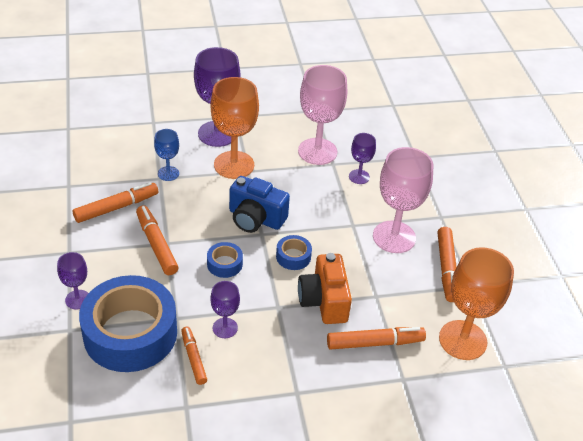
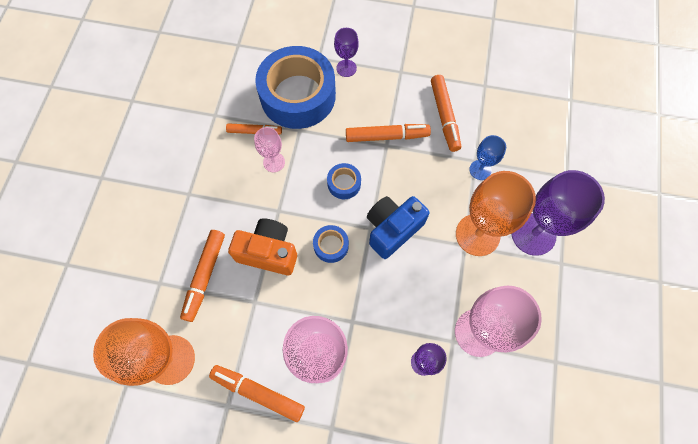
camera: 115 degrees right, 25 degrees up
purple goblet [210,281,240,338] -> pink goblet [254,127,285,172]

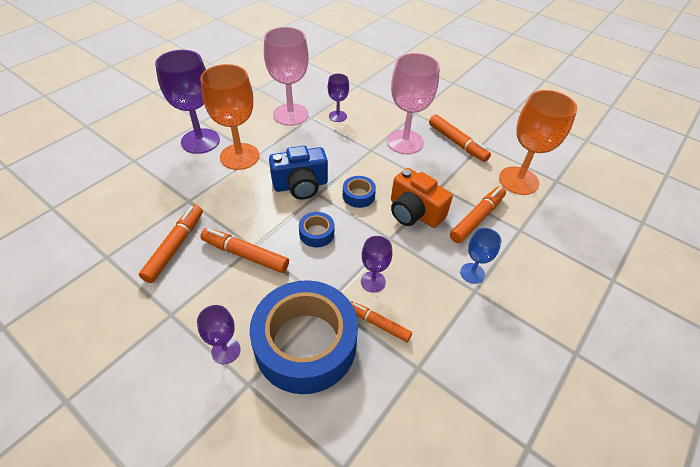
camera: 155 degrees left, 20 degrees down
pink goblet [254,127,285,172] -> purple goblet [361,236,392,293]
blue goblet [469,135,506,180] -> blue goblet moved to [460,228,501,284]

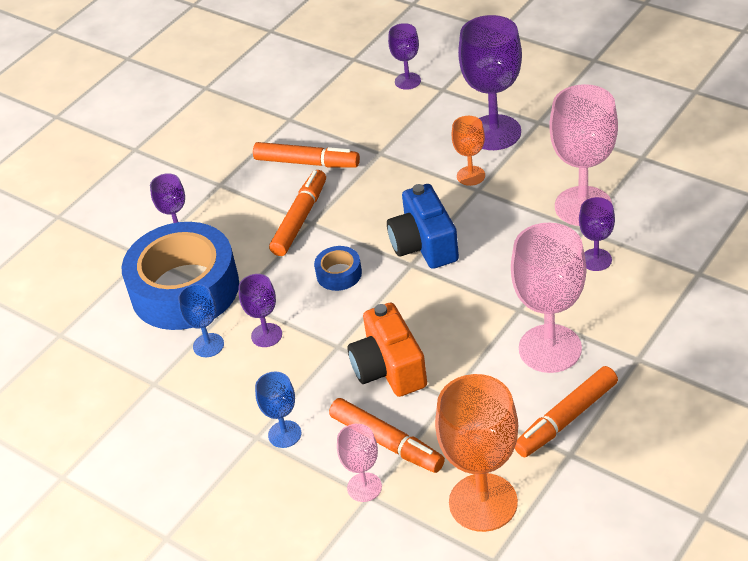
camera: 95 degrees right, 5 degrees down
orange goblet [200,64,259,170] -> orange goblet [452,116,485,186], size x0.52
blue tape [343,176,376,208] -> none
orange marker [351,301,412,342] -> blue goblet [178,284,224,357]
orange camera [391,168,453,228] -> orange camera turned 60 degrees counterclockwise [348,302,427,397]
none -> pink goblet [337,424,382,502]
none -> purple goblet [388,23,421,90]

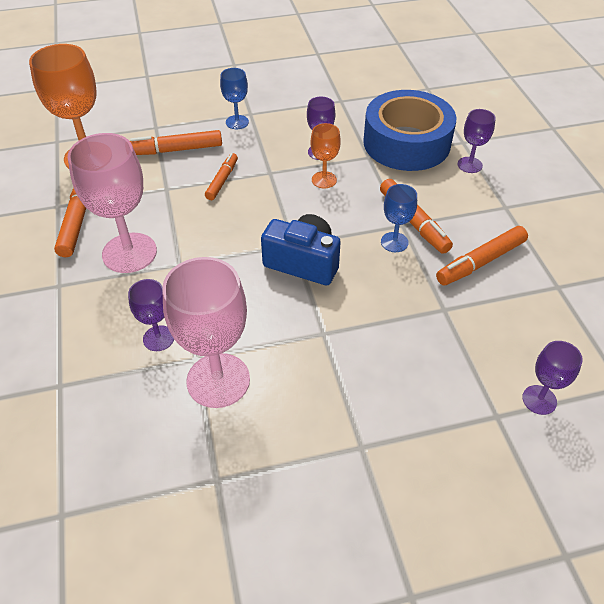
camera: 125 degrees right, 5 degrees up
blue goblet [178,284,224,357] -> blue goblet moved to [381,184,417,252]
blue tape [314,246,362,291] -> none
pink goblet [337,424,382,502] -> none
orange camera [348,302,427,397] -> orange marker [205,153,238,200]
orange goblet [452,116,485,186] -> orange goblet moved to [310,123,341,188]
purple goblet [458,15,522,150] -> none

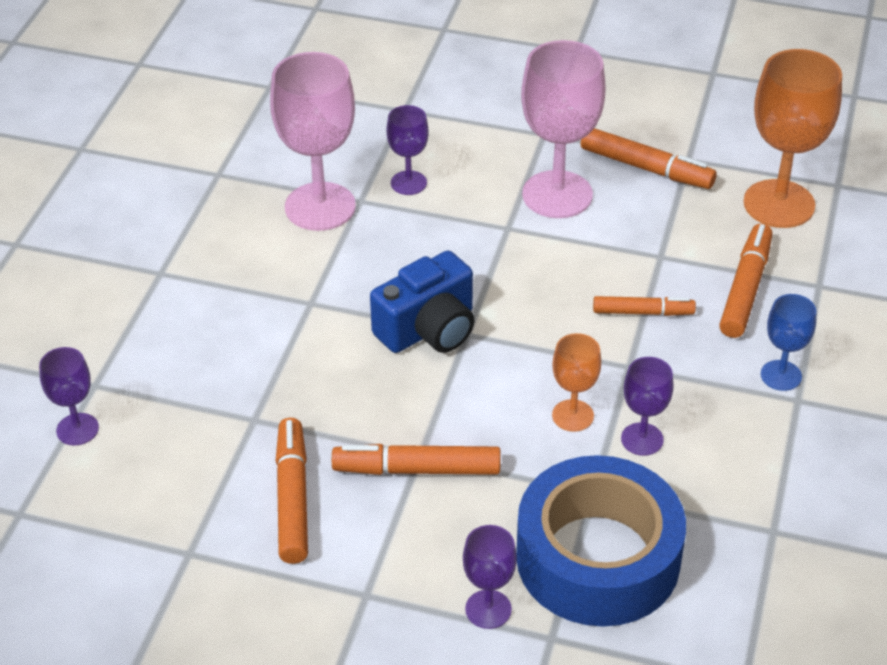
camera: 120 degrees right, 5 degrees down
orange marker [205,153,238,200] -> orange marker turned 45 degrees counterclockwise [593,296,696,316]
blue goblet [381,184,417,252] -> none

